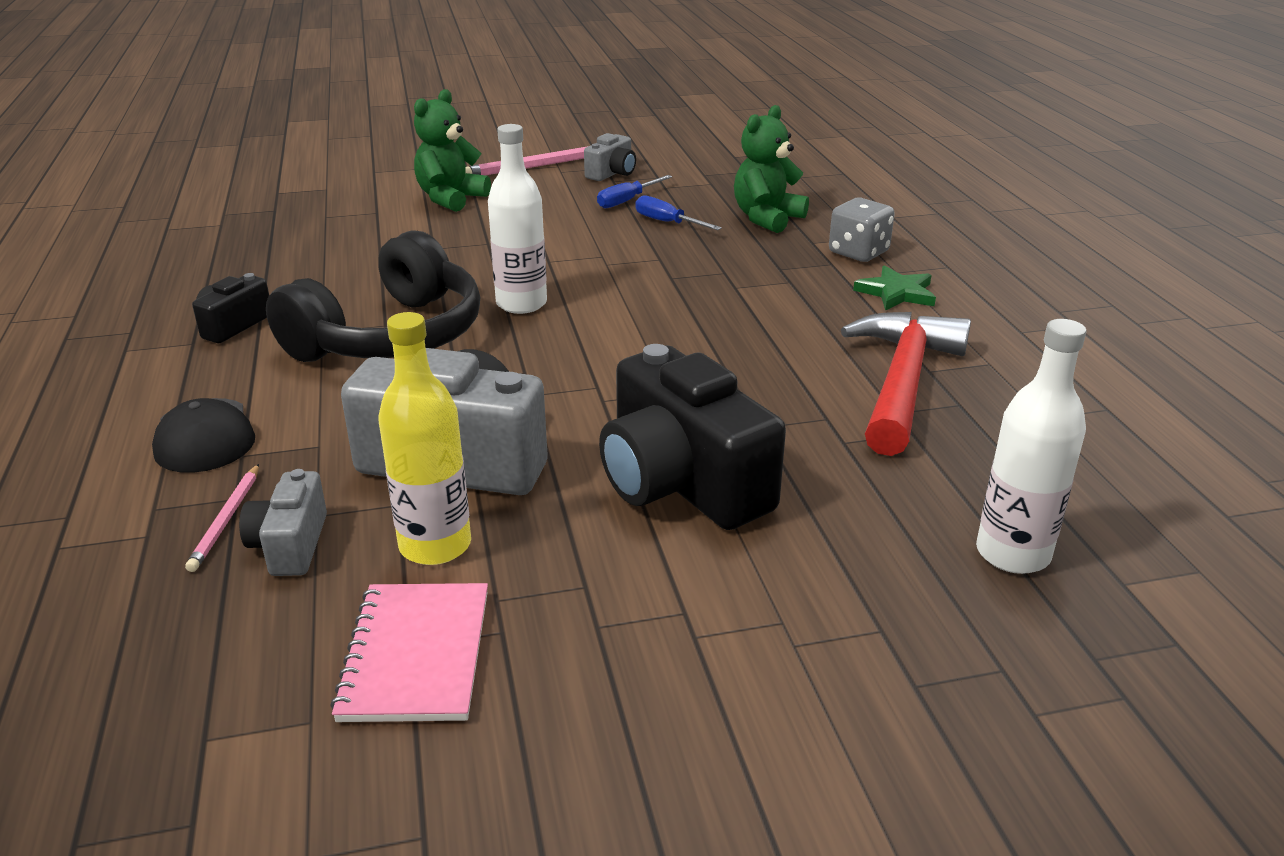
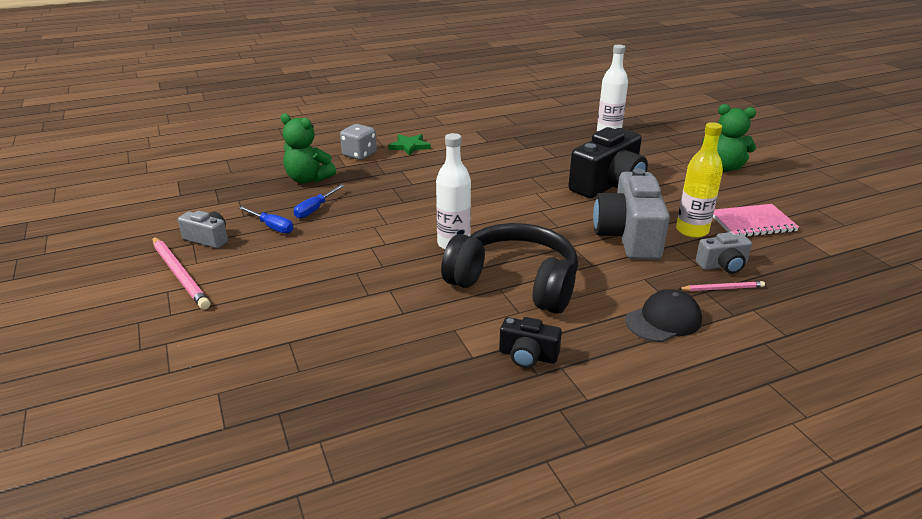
camera: 100 degrees left, 0 degrees up
green teddy bear [414,89,491,212] -> green teddy bear moved to [703,104,756,172]
red hammer [841,312,971,456] -> none

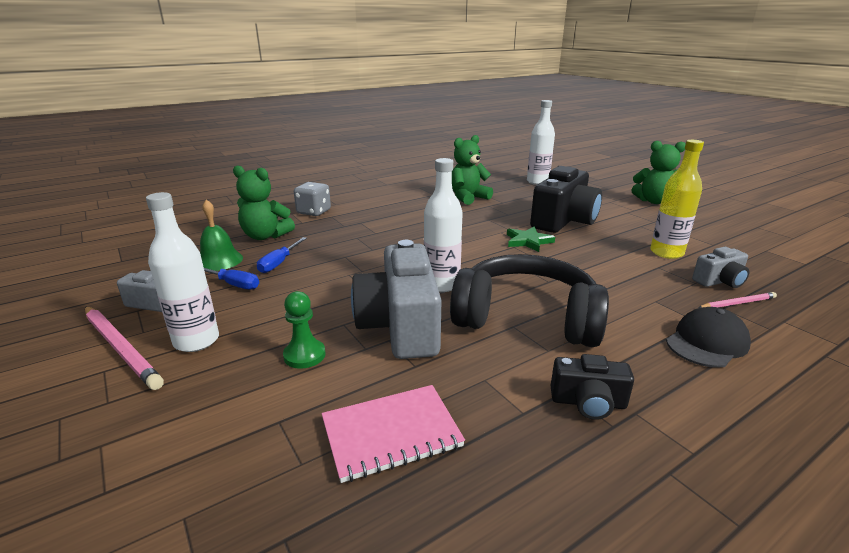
camera: 10 degrees left, 5 degrees down
green star [388,134,431,156] -> green star moved to [507,227,555,252]
grey camera [593,168,670,260] -> grey camera moved to [351,240,441,359]
pink notebook [713,204,799,237] -> pink notebook moved to [322,385,465,483]
none -> white bottle [146,192,219,352]
none -> green bell [200,200,243,271]
none -> green pawn [283,291,326,369]
none -> green teddy bear [452,135,493,205]

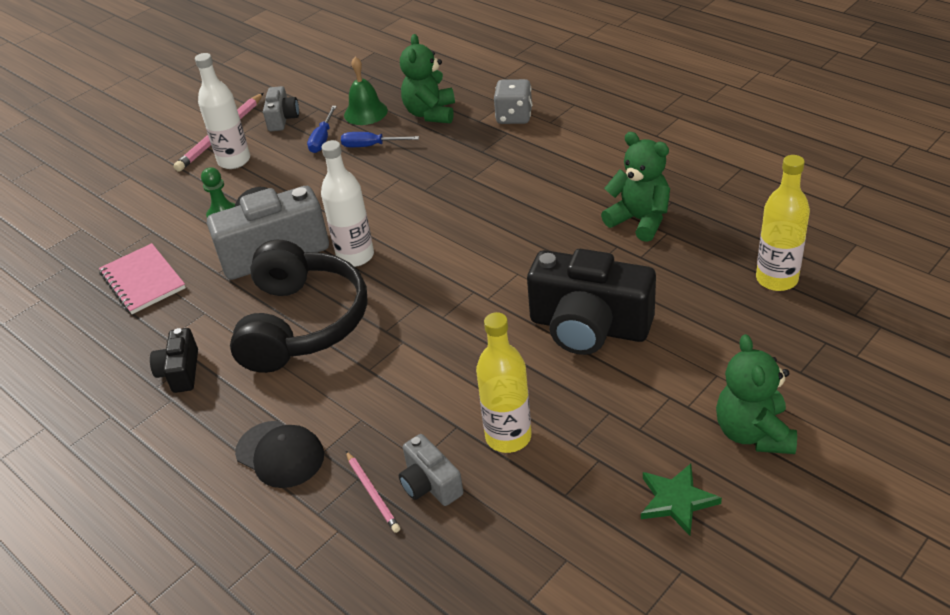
camera: 80 degrees right, 15 degrees up
green star [507,227,555,252] -> green star moved to [641,463,722,536]
white bottle [527,100,555,185] -> yellow bottle [756,155,810,291]

